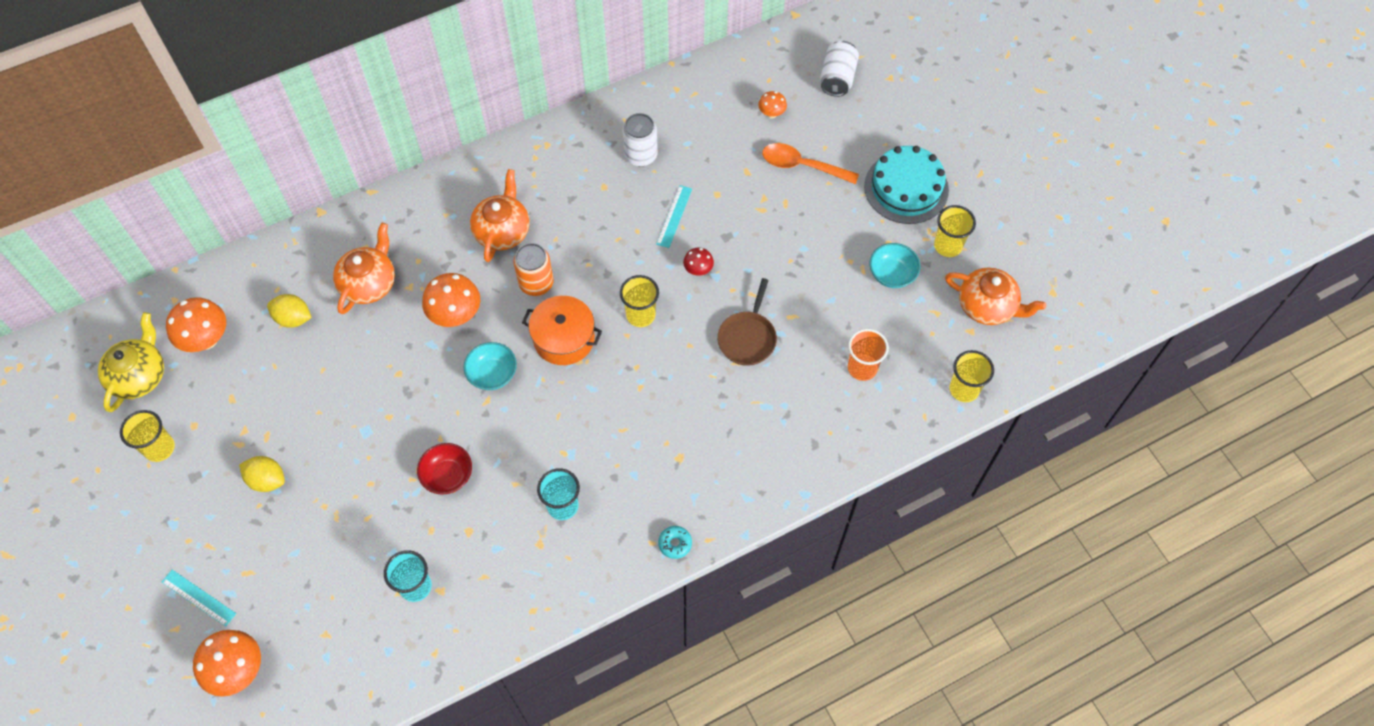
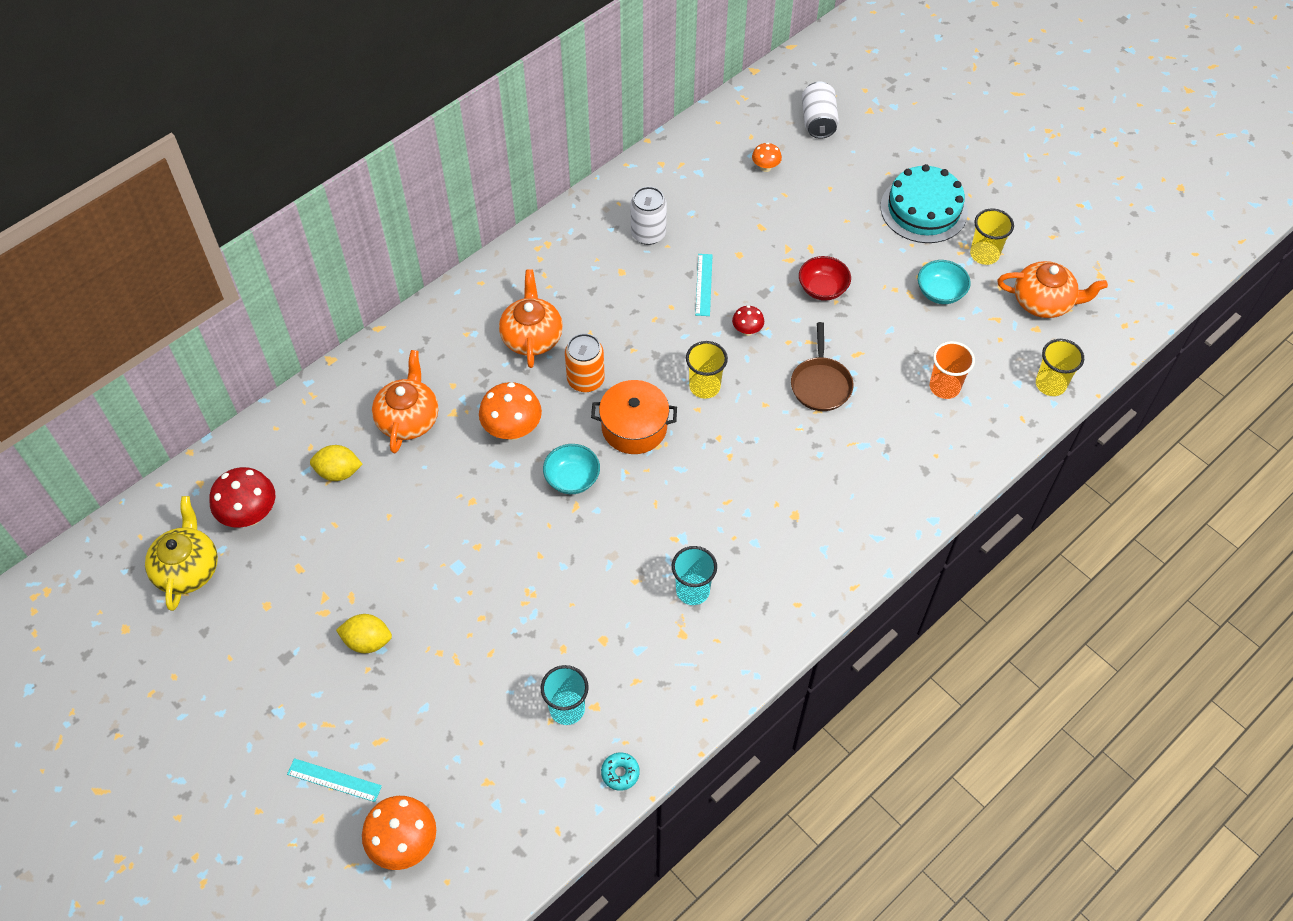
camera: 15 degrees left, 5 degrees down
yellow cup [120,410,175,462] -> none
orange mushroom [166,297,226,352] -> red mushroom [209,467,275,528]
red bowl [417,443,472,495] -> red bowl moved to [799,256,851,301]
turquoise donut [658,526,692,559] -> turquoise donut moved to [601,752,640,791]
orange spoon [762,143,859,184] -> none

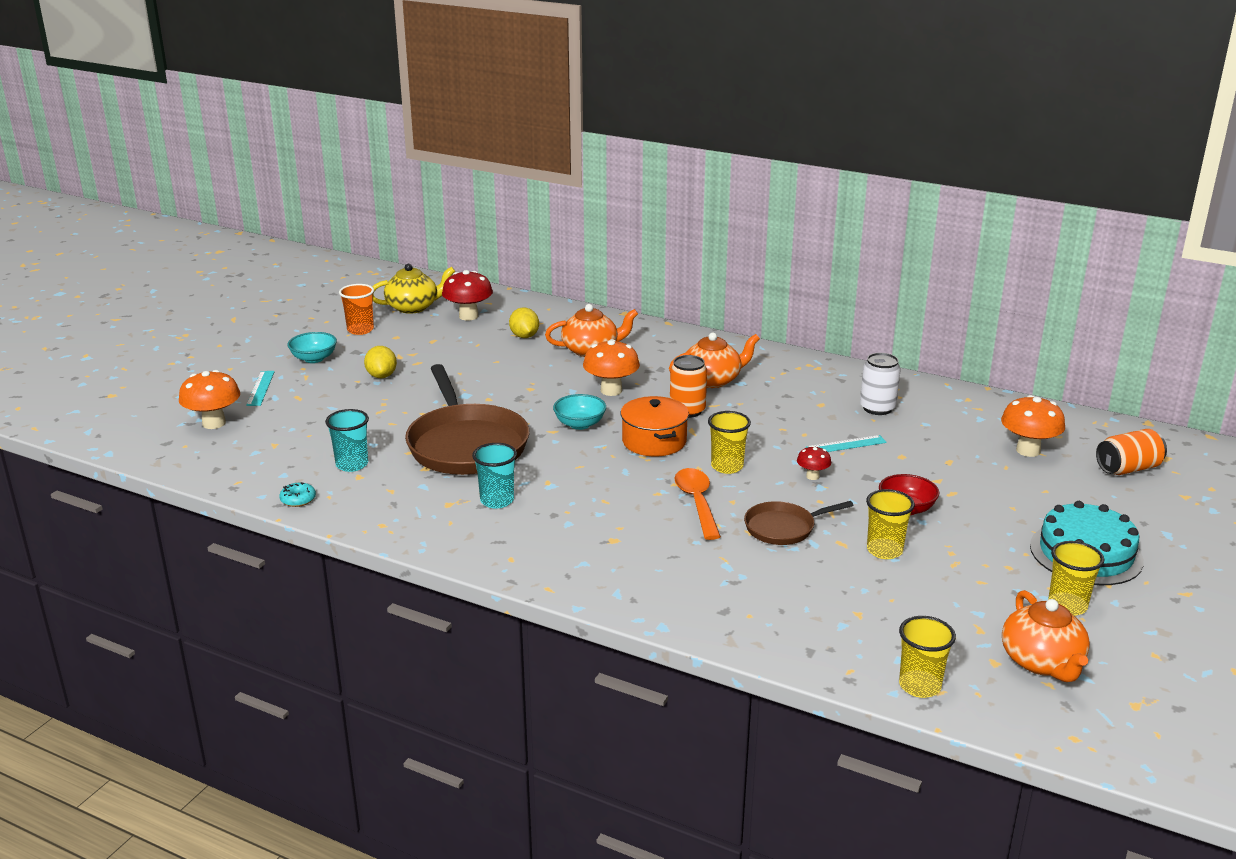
camera: 70 degrees right, 30 degrees down
orange mushroom [752,142,782,172] -> orange mushroom [1001,395,1065,457], size x1.86
white can [802,81,839,139] -> orange can [1096,429,1167,475]
turquoise bowl [918,260,971,304] -> turquoise bowl moved to [287,332,337,363]
orange cup [930,341,975,399] -> orange cup moved to [339,284,374,335]
none -> brown pan [405,364,530,475]
none -> orange spoon [674,468,721,540]
none -> yellow cup [866,489,915,559]

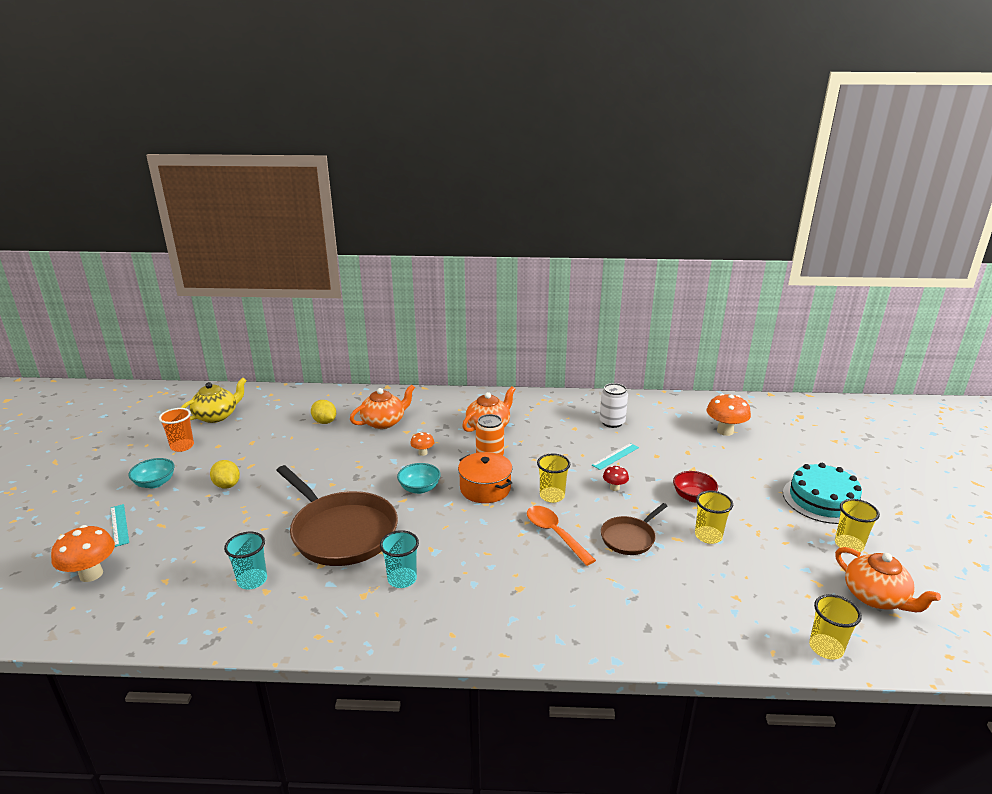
camera: 25 degrees left, 0 degrees up
turquoise donut [279,482,316,507] -> none
red mushroom [442,270,493,321] -> none
orange mushroom [583,339,640,396] -> orange mushroom [410,432,434,456], size x0.54
orange can [1096,429,1167,475] -> none

